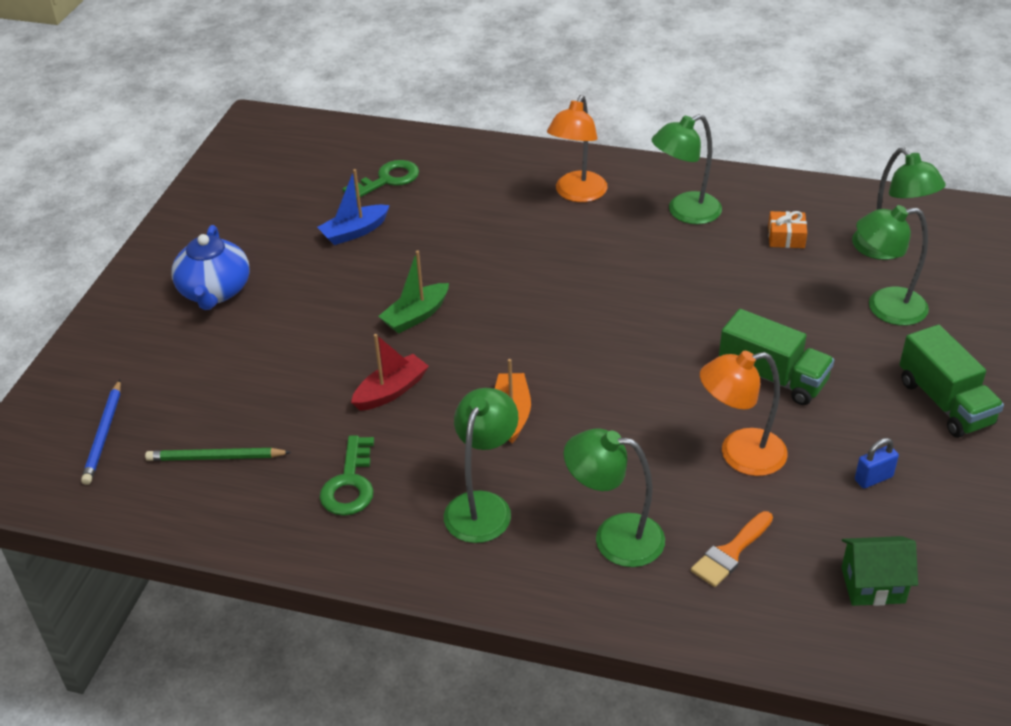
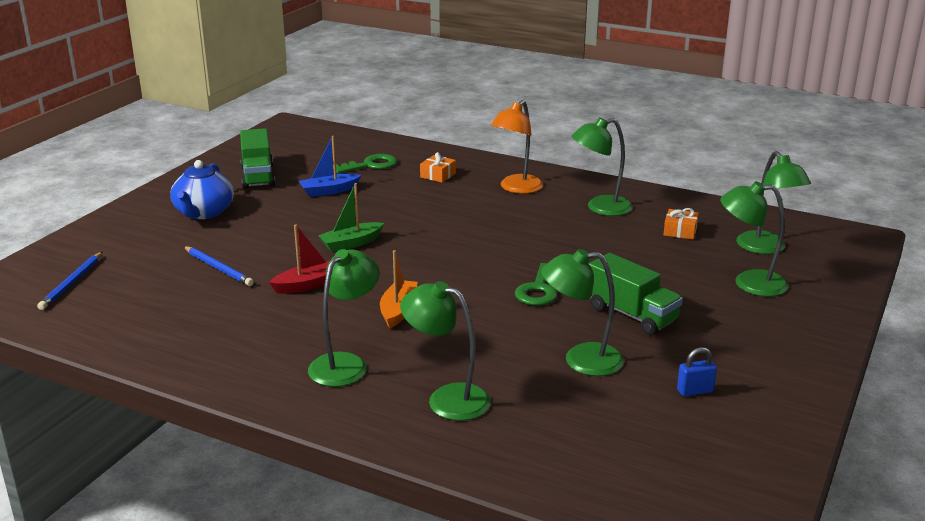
camera: 10 degrees right, 15 degrees down
green pencil [145,448,291,461] -> none
green key [320,435,374,516] -> green key moved to [515,263,557,306]
orange brush [691,511,773,587] -> none
orange lamp [700,351,788,476] -> green lamp [541,249,624,376]
green house [841,536,918,606] -> none
green truck [899,325,1004,438] -> green truck moved to [240,128,276,189]
none -> blue pencil [183,246,254,286]
none -> orange gift [420,152,456,183]

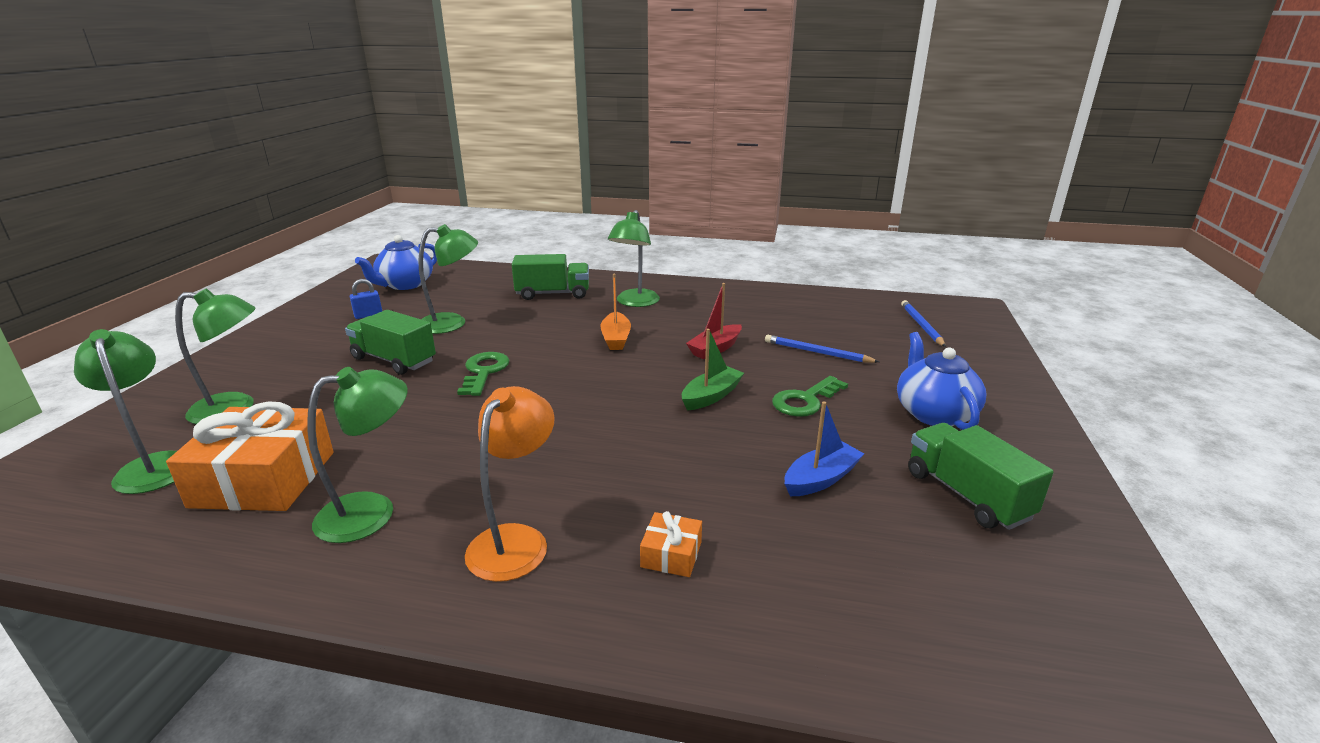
camera: 165 degrees right, 0 degrees up
green key [333,154,397,174] -> green key moved to [772,376,848,417]
green lamp [400,281,491,421] -> green truck [512,254,589,300]
orange gift [664,208,699,239] -> orange gift [166,401,334,511], size x2.22
none -> blue teapot [355,235,437,290]

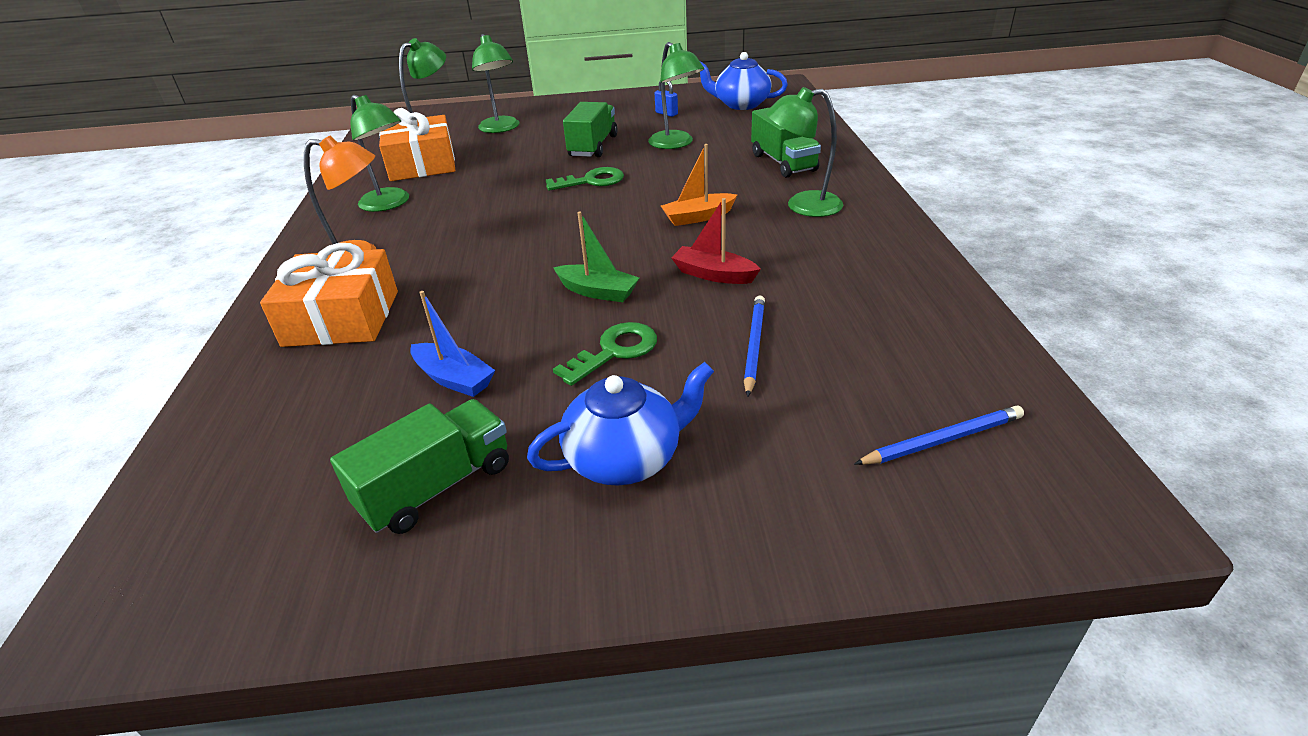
camera: 75 degrees right, 10 degrees up
orange gift [640,511,702,577] -> orange gift [260,243,398,347], size x2.22
green key [772,376,848,417] -> green key turned 105 degrees clockwise [553,322,657,386]

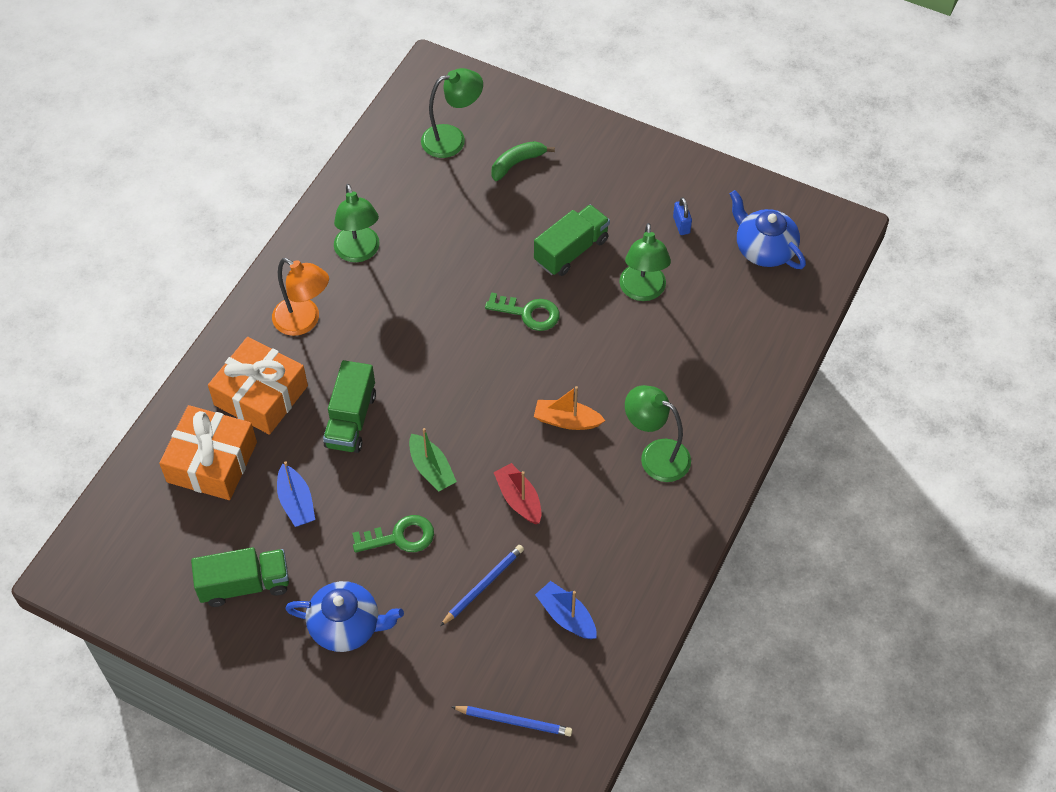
camera: 30 degrees right, 20 degrees up
orange gift [379,108,455,181] -> orange gift moved to [159,405,257,500]
green lamp [472,34,520,133] -> green banana [491,141,555,181]
green truck [751,107,821,178] -> green truck moved to [323,360,376,453]
none -> blue boat [535,581,597,639]

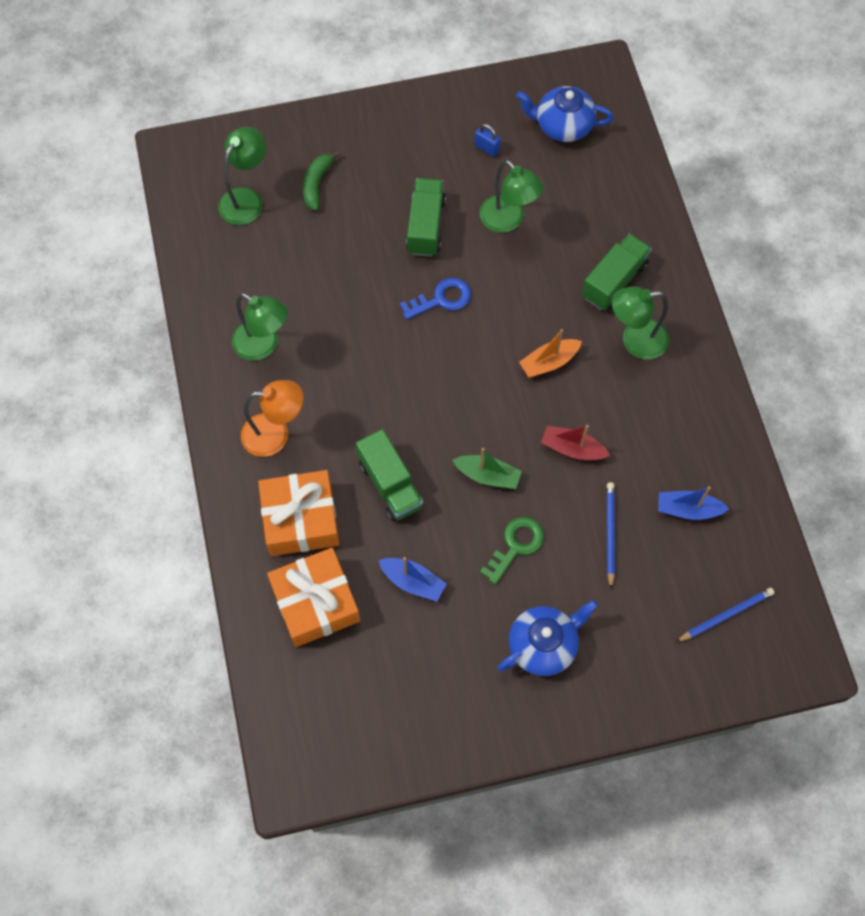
camera: 40 degrees left, 10 degrees up
green truck [191,547,289,607] -> green truck moved to [582,234,652,310]
green key [485,293,560,331] -> blue key [400,278,471,320]

